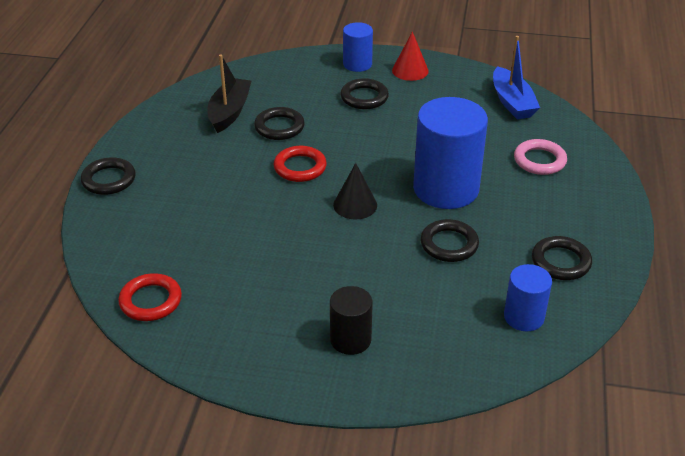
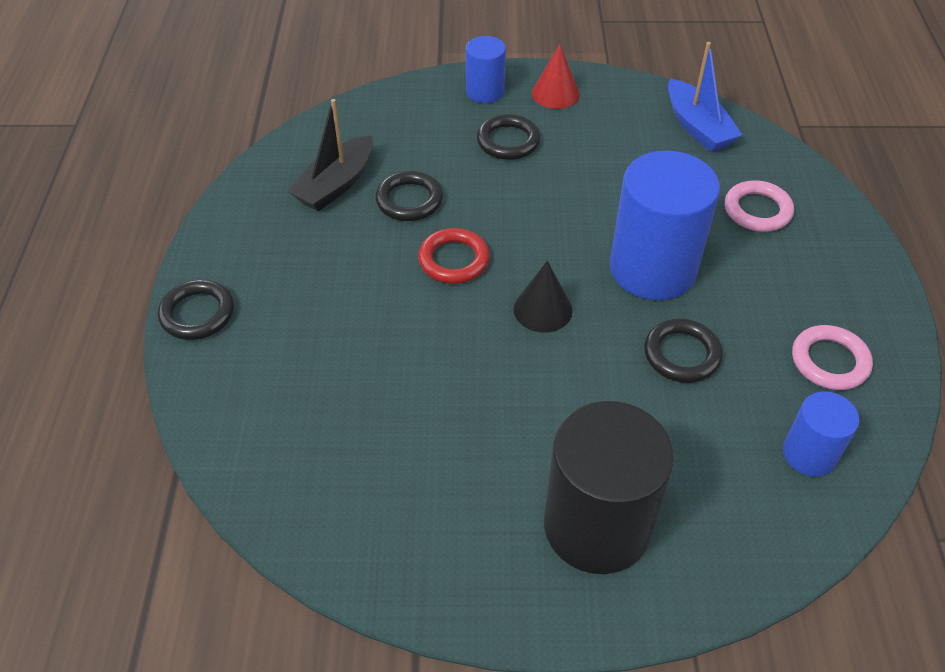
camera: 10 degrees left, 10 degrees up
red ring [118,273,182,321] -> none
black boat [207,55,251,133] -> black boat turned 150 degrees counterclockwise [288,99,373,211]
black cylinder [330,286,373,355] -> black cylinder [544,401,674,574], size x1.90
black ring [532,236,592,280] -> pink ring [792,325,873,390]

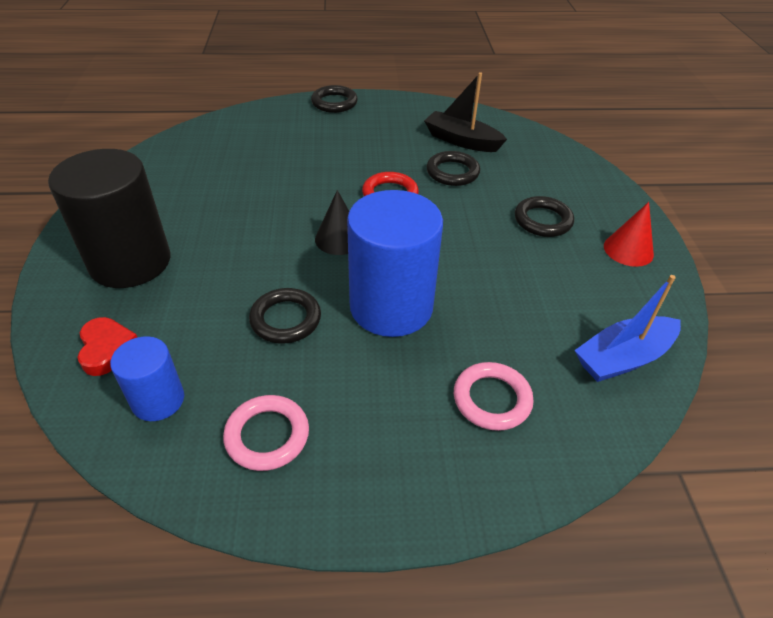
camera: 85 degrees right, 5 degrees down
blue cylinder [466,36,506,103] -> none
none -> red heart [78,317,138,376]

